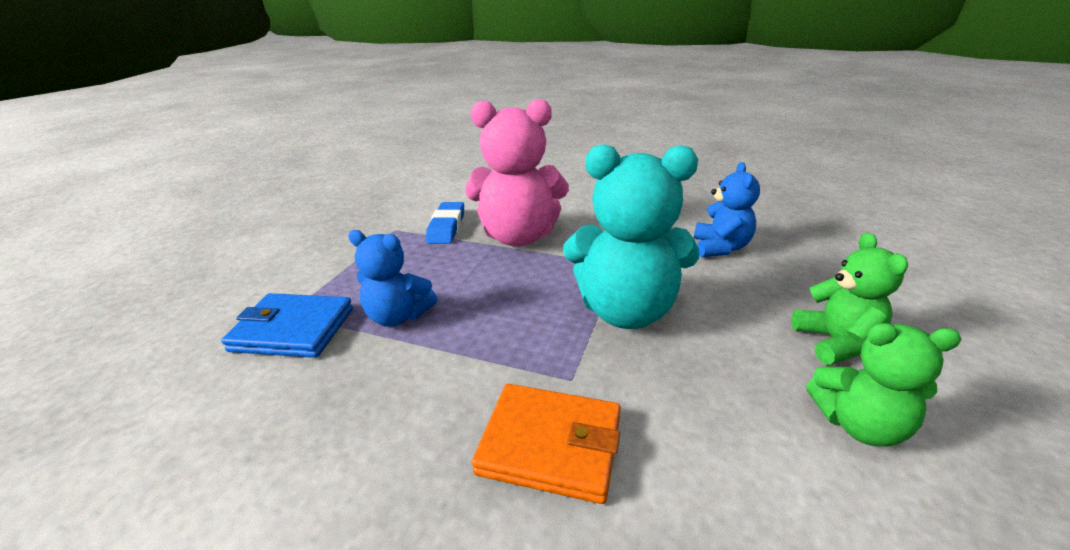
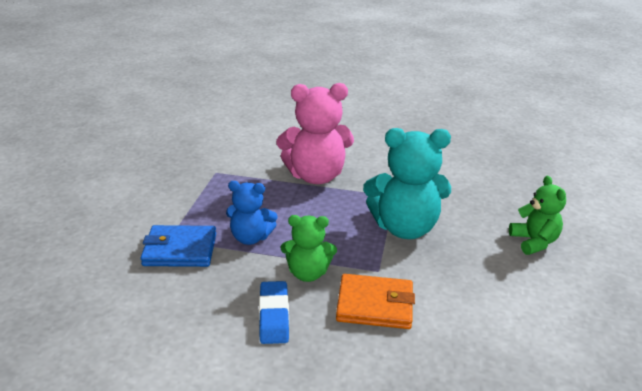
camera: 10 degrees left, 0 degrees up
blue eraser [426,202,464,244] -> blue eraser moved to [259,281,289,344]
blue teddy bear [694,162,760,257] -> none
green teddy bear [806,323,961,446] -> green teddy bear moved to [281,215,337,282]

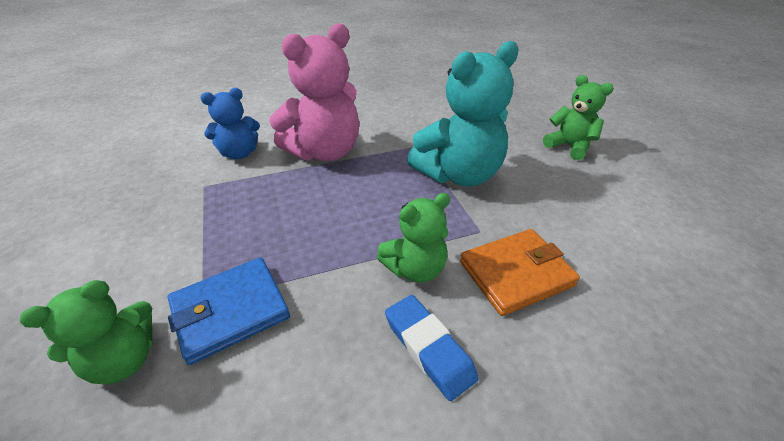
camera: 30 degrees left, 10 degrees up
blue teddy bear [226,181,278,245] -> blue teddy bear moved to [200,88,260,159]
none -> green teddy bear [20,280,152,385]

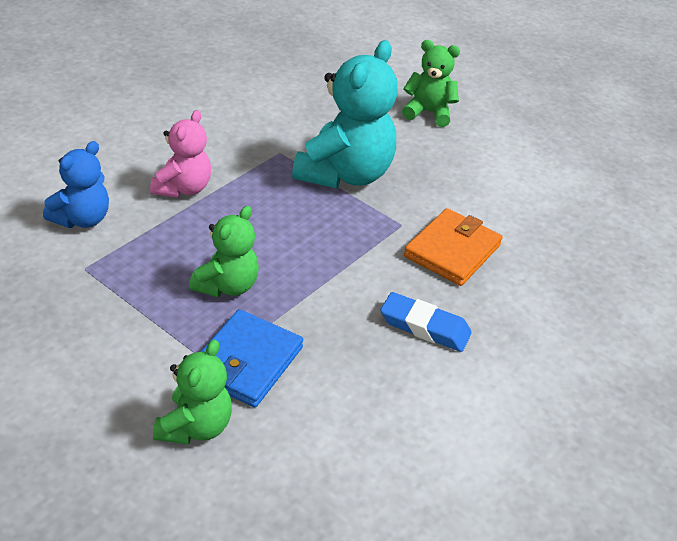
camera: 35 degrees left, 0 degrees up
pink teddy bear [269,23,359,161] -> pink teddy bear [150,110,211,198], size x0.58
green teddy bear [377,193,450,282] -> green teddy bear moved to [189,206,259,297]

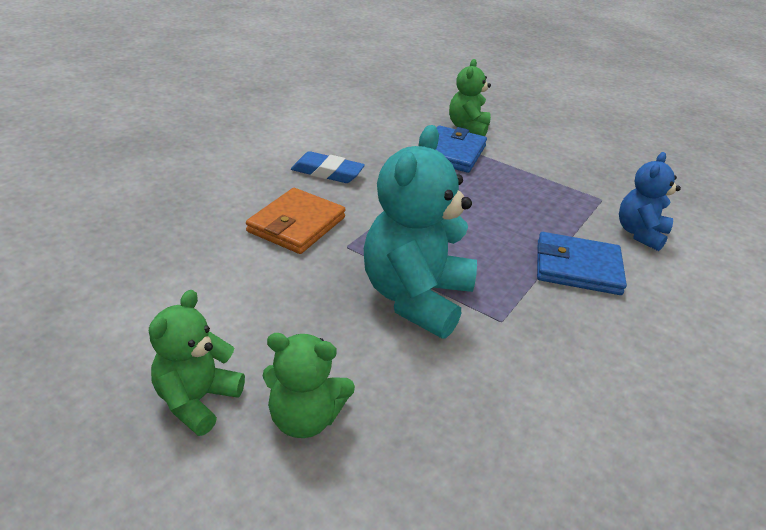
camera: 175 degrees right, 5 degrees down
pink teddy bear [150,110,211,198] -> blue wallet [537,232,627,295]
green teddy bear [189,206,259,297] -> green teddy bear moved to [149,290,245,436]

